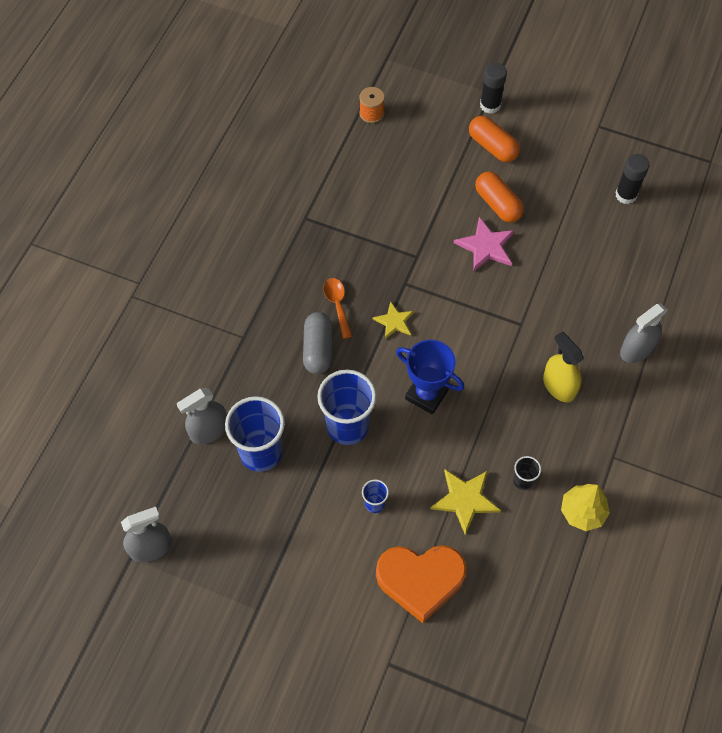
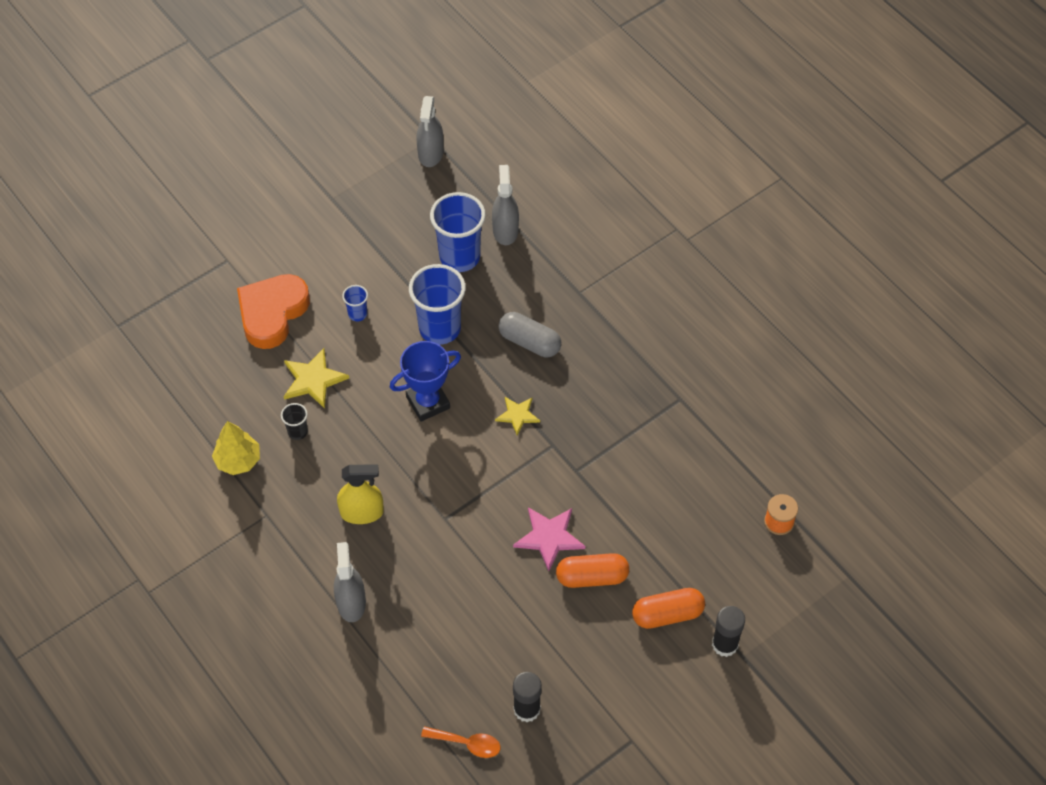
camera: 120 degrees right, 5 degrees down
orange spoon [323,278,352,339] -> orange spoon moved to [421,726,501,758]

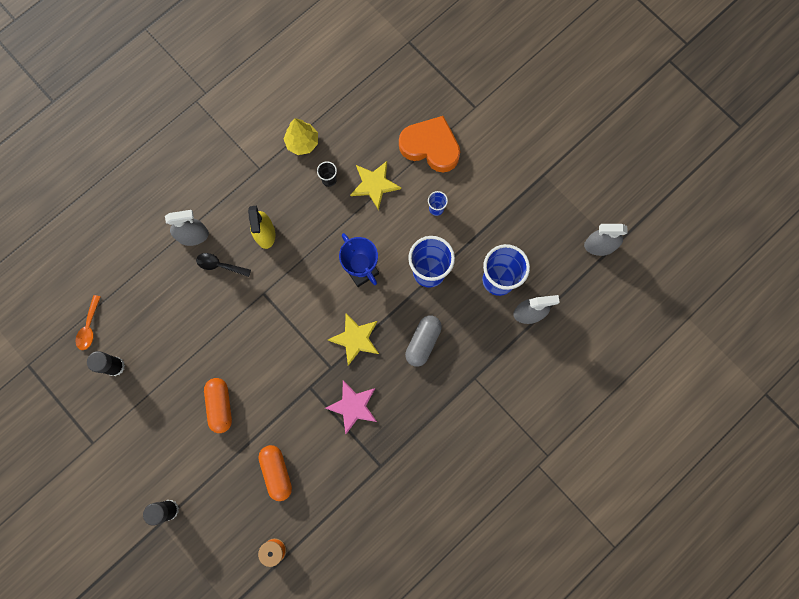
camera: 85 degrees right, 20 degrees up
yellow star [495,397,540,435] -> yellow star [328,313,379,366], size x1.53
pink star [513,507,585,571] -> pink star moved to [325,380,377,435]
orange capsule [632,588,705,629] -> orange capsule moved to [258,445,292,501]
none -> black spoon [196,253,251,277]

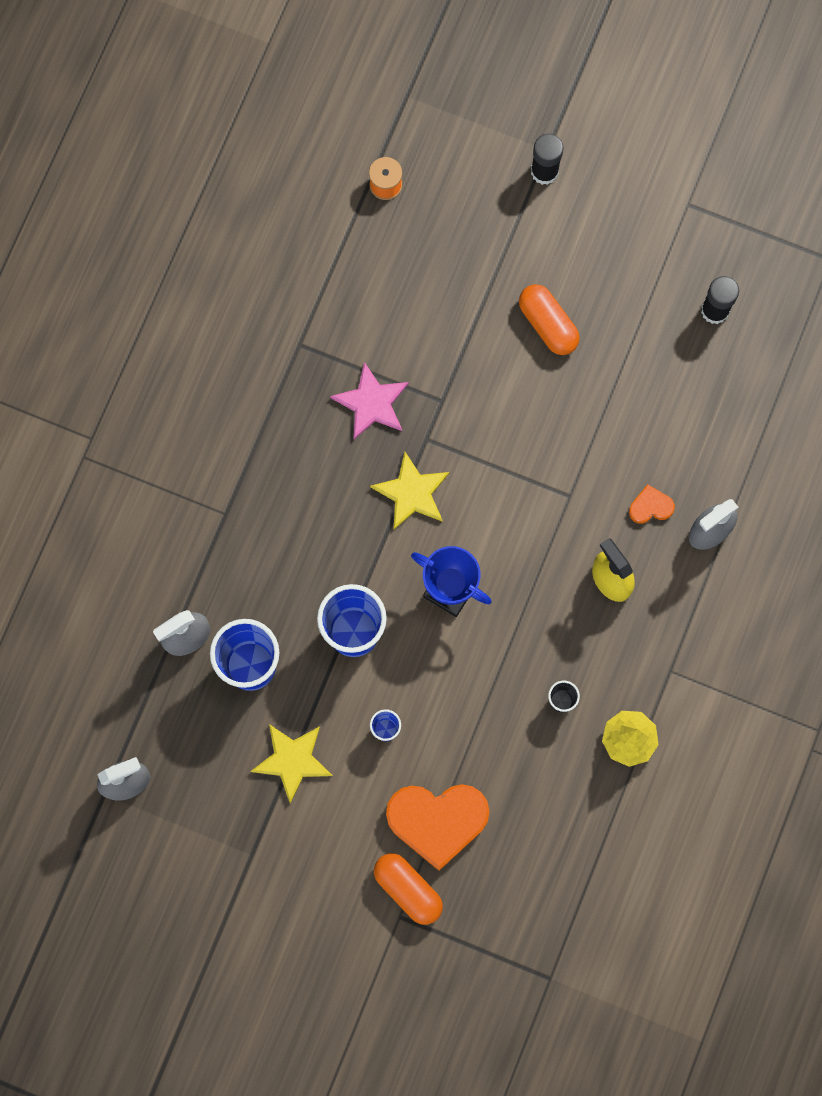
camera: 155 degrees right, 0 degrees up
orange spoon [75,295,101,350] -> none
black spoon [196,253,251,277] -> orange heart [629,484,675,524]
orange capsule [258,445,292,501] -> orange capsule moved to [374,853,443,925]
yellow star [350,161,401,210] -> yellow star moved to [251,724,333,803]
grey capsule [405,315,442,367] -> none

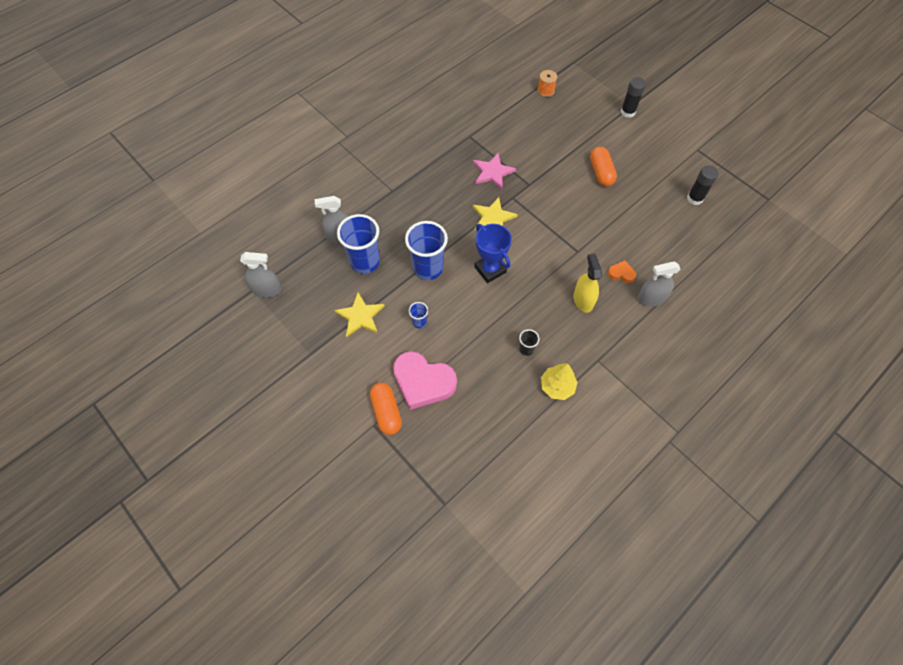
camera: 25 degrees right, 15 degrees down
orange heart [386,784,490,871] -> pink heart [393,351,457,410]

